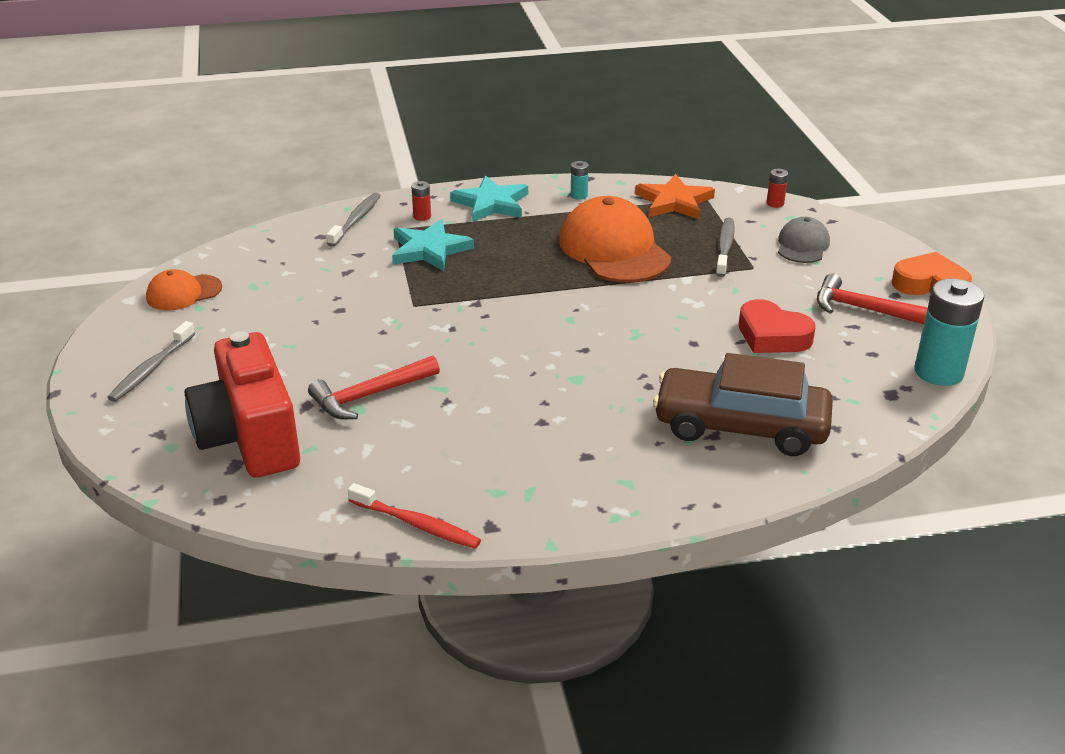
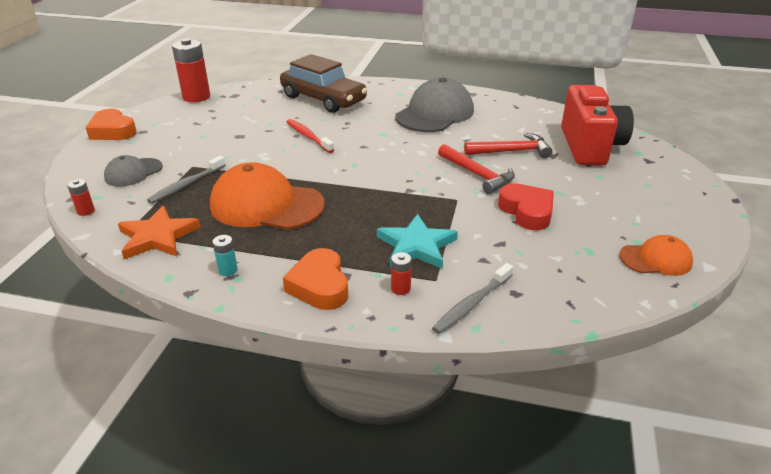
camera: 155 degrees left, 0 degrees up
grey toothbrush [107,321,195,402] -> none
red toothbrush [348,483,481,549] -> red toothbrush moved to [286,119,334,153]
turquoise star [450,176,528,222] -> orange heart [283,248,348,310]
orange cap [559,196,671,283] -> orange cap turned 105 degrees clockwise [210,162,325,230]
red heart [739,299,816,353] -> red heart moved to [498,183,554,230]
red hammer [817,273,928,324] -> red hammer moved to [438,144,515,194]
turquoise battery [914,278,984,386] -> red battery [172,38,210,102]
none -> grey cap [395,77,474,132]

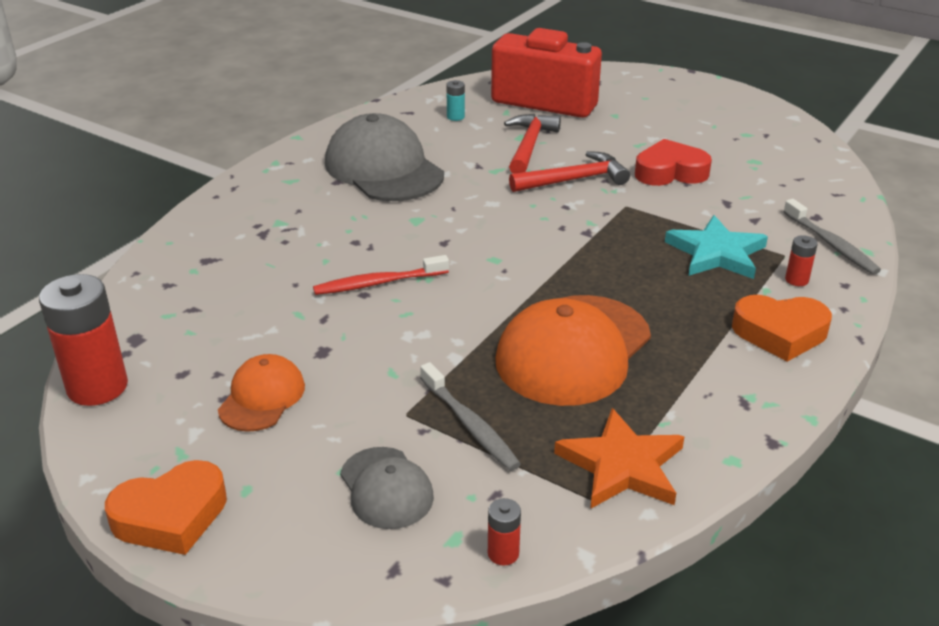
camera: 70 degrees left, 0 degrees up
turquoise battery [212,235,238,276] -> turquoise battery moved to [446,80,465,121]
brown car [280,54,367,113] -> none
orange cap [619,235,693,276] -> orange cap moved to [218,354,305,432]

